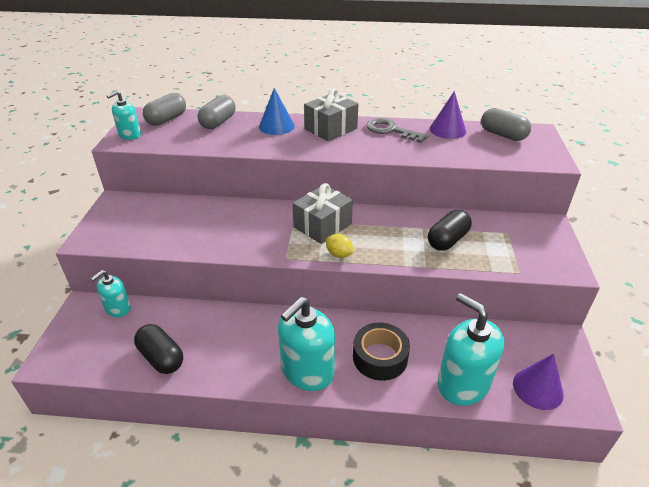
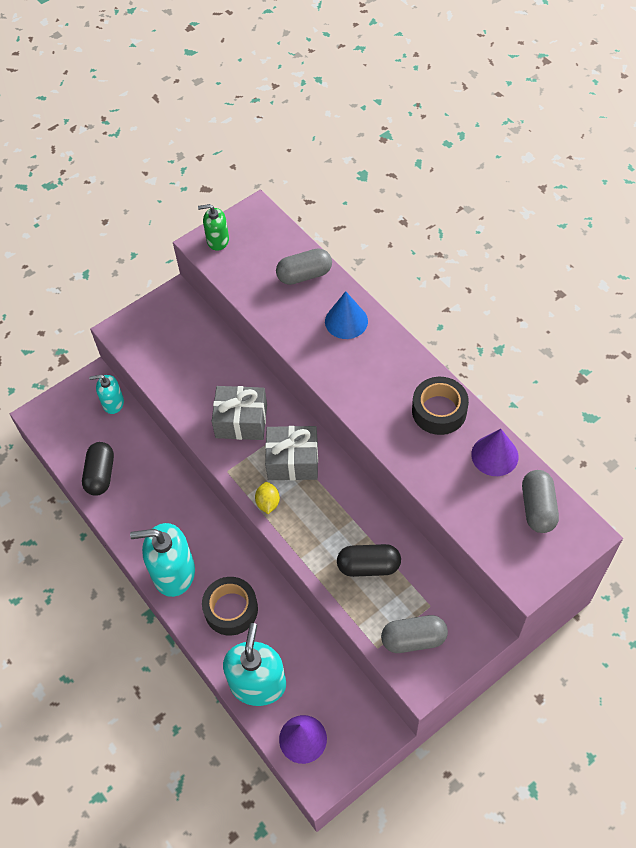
camera: 50 degrees right, 20 degrees up
turquoise soap dispenser [107,91,141,140] -> green soap dispenser [198,204,229,251]
grey capsule [143,93,186,126] -> grey capsule moved to [381,615,448,653]
grey gift [304,88,358,141] -> grey gift moved to [211,386,267,440]
grey key [366,118,428,143] -> black tape [412,377,469,435]

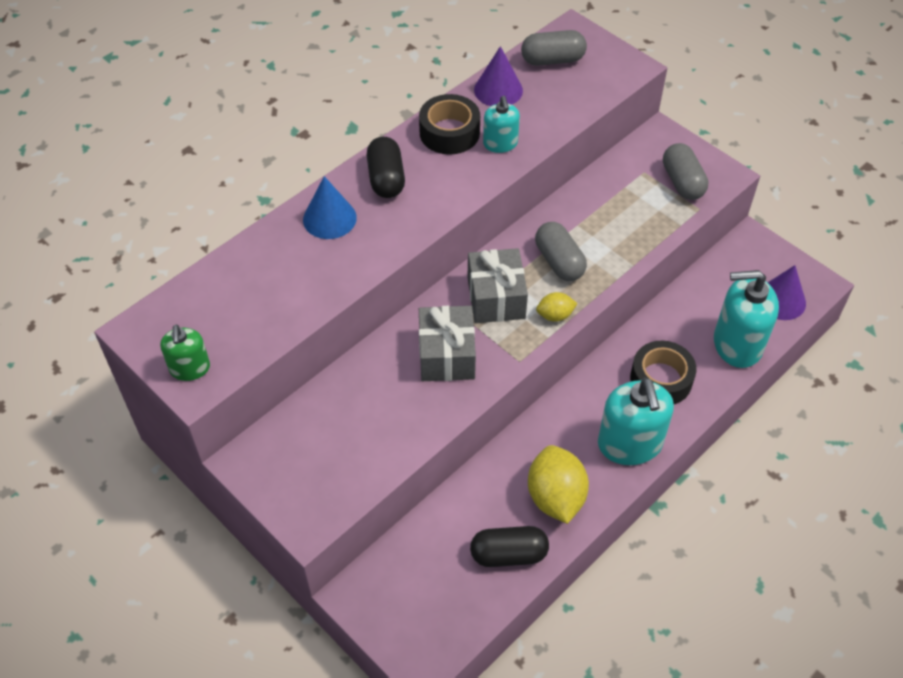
camera: 100 degrees left, 5 degrees down
turquoise soap dispenser [89,375,124,414] -> turquoise soap dispenser moved to [483,96,520,153]
grey capsule [276,248,332,285] -> grey capsule moved to [535,222,587,281]
black capsule [337,544,401,577] -> black capsule moved to [367,137,405,198]
none -> yellow lemon [528,445,589,524]

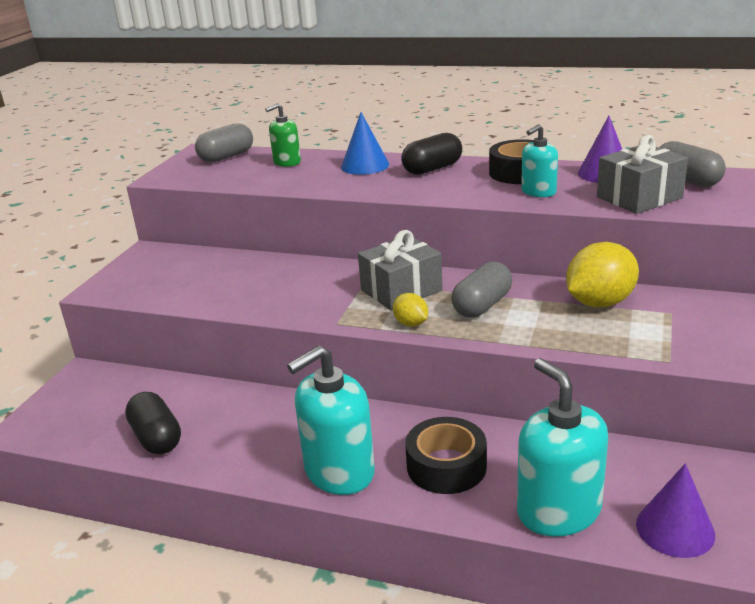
camera: 65 degrees right, 25 degrees down
green soap dispenser [160,325,210,381] -> green soap dispenser moved to [265,103,301,167]
grey gift [419,306,476,381] -> grey gift moved to [597,135,688,214]
yellow lemon [528,445,589,524] -> yellow lemon moved to [566,242,639,307]
grey capsule [663,143,708,200] -> grey capsule moved to [195,123,253,163]

